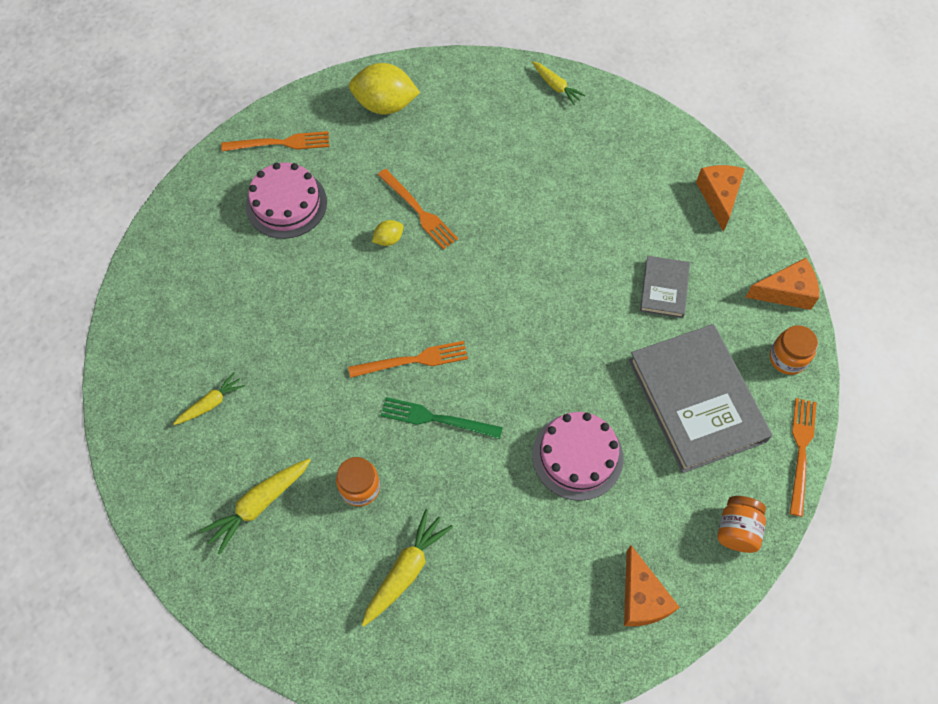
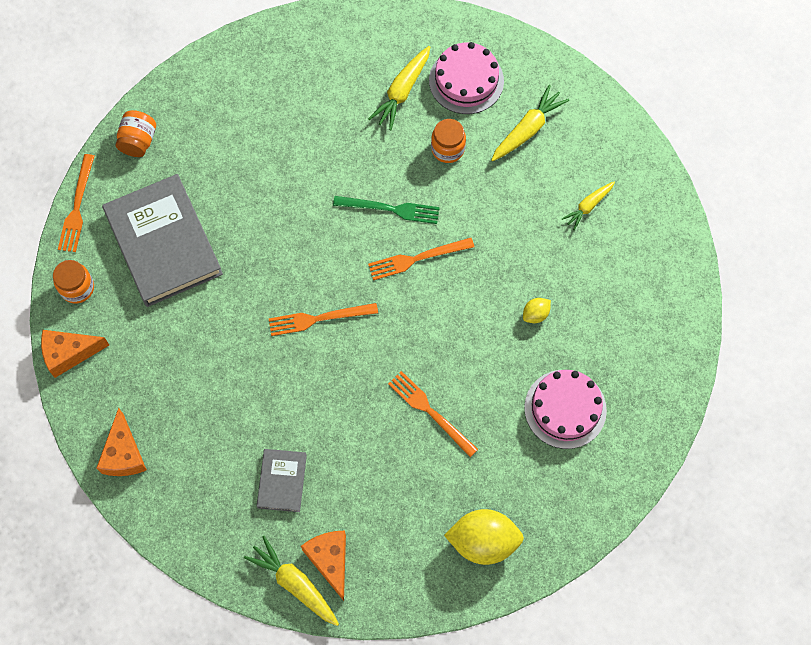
camera: 175 degrees right, 5 degrees up
orange fork [221,131,329,151] -> orange fork moved to [269,303,378,336]
yellow lemon [372,220,403,246] -> yellow lemon moved to [523,298,551,323]
yellow carrot [532,61,586,105] -> yellow carrot [244,536,339,626], size x1.55
pink cake [532,412,623,501] -> pink cake moved to [429,42,504,114]
orange cheese [624,545,679,626] -> orange cheese moved to [301,531,346,601]
grey book [640,256,690,318] -> grey book moved to [257,449,307,512]

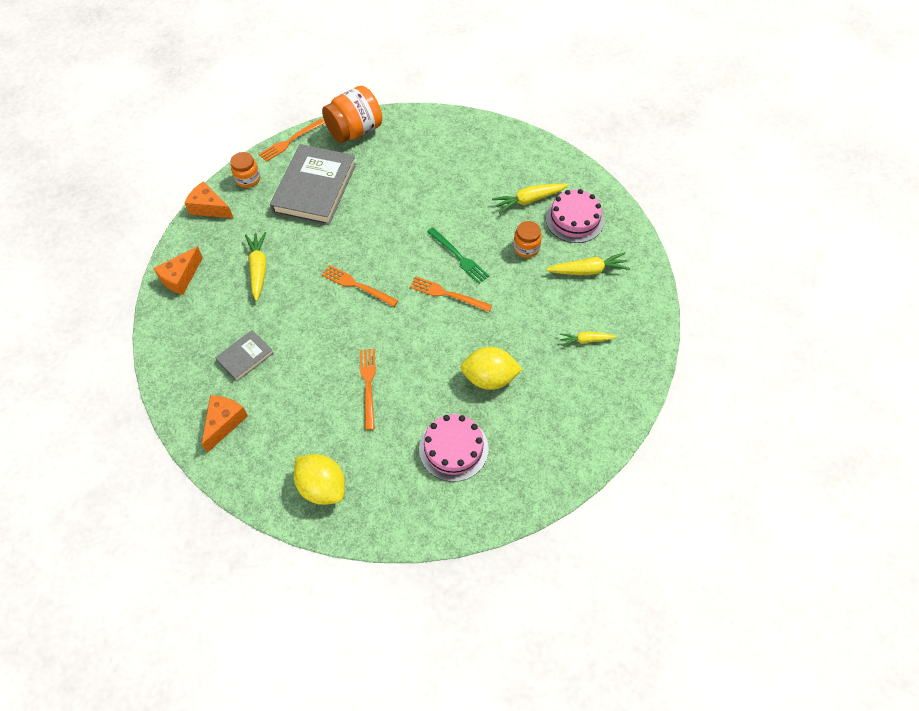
camera: 40 degrees right, 10 degrees down
orange jar [116,110,156,157] -> orange jar [322,86,382,143], size x1.77
yellow carrot [244,536,339,626] -> yellow carrot moved to [245,232,266,301]
yellow lemon [523,298,551,323] -> yellow lemon [460,347,523,390], size x2.11

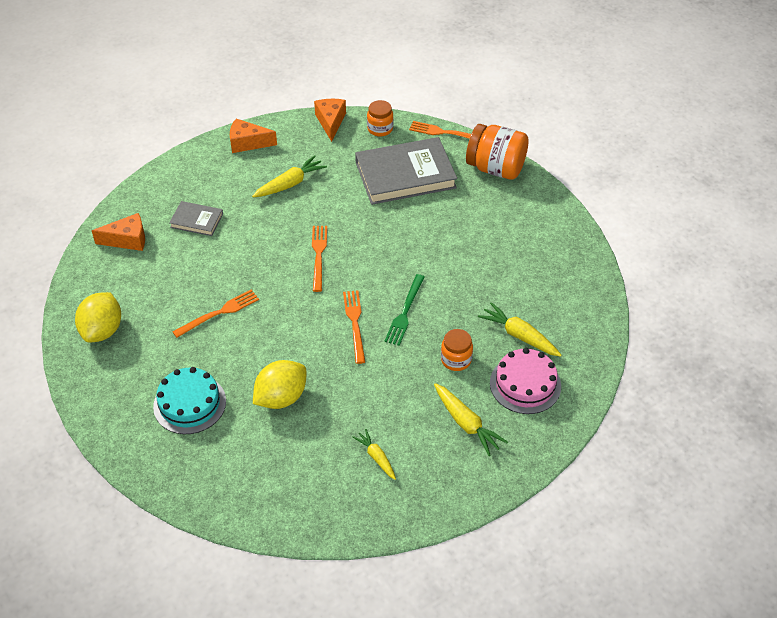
camera: 60 degrees right, 10 degrees down
pink cake [419,414,489,482] -> turquoise cake [153,367,226,434]
yellow lemon [460,347,523,390] -> yellow lemon turned 75 degrees clockwise [253,360,306,409]

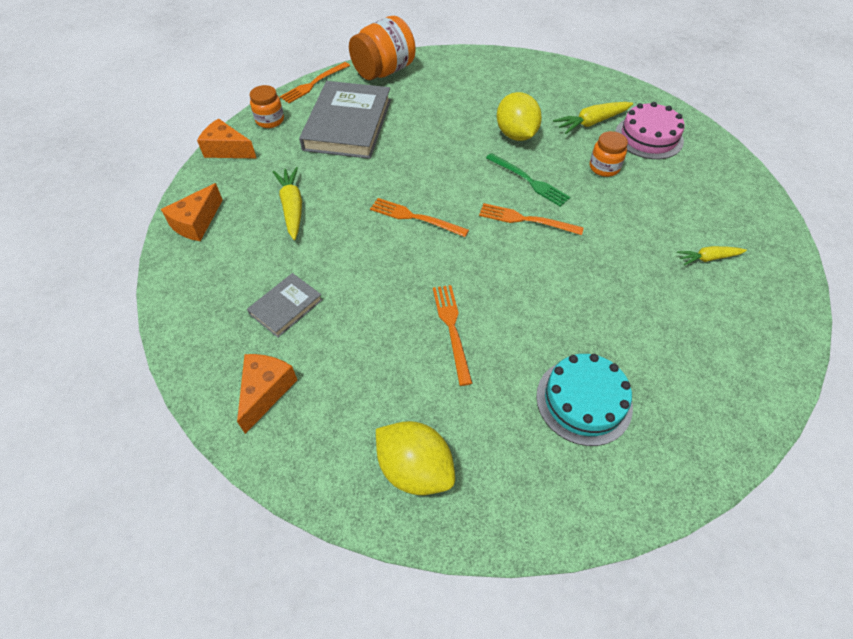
camera: 65 degrees left, 5 degrees up
yellow lemon [253,360,306,409] -> yellow lemon moved to [497,92,542,141]
yellow carrot [434,383,508,456] -> none

